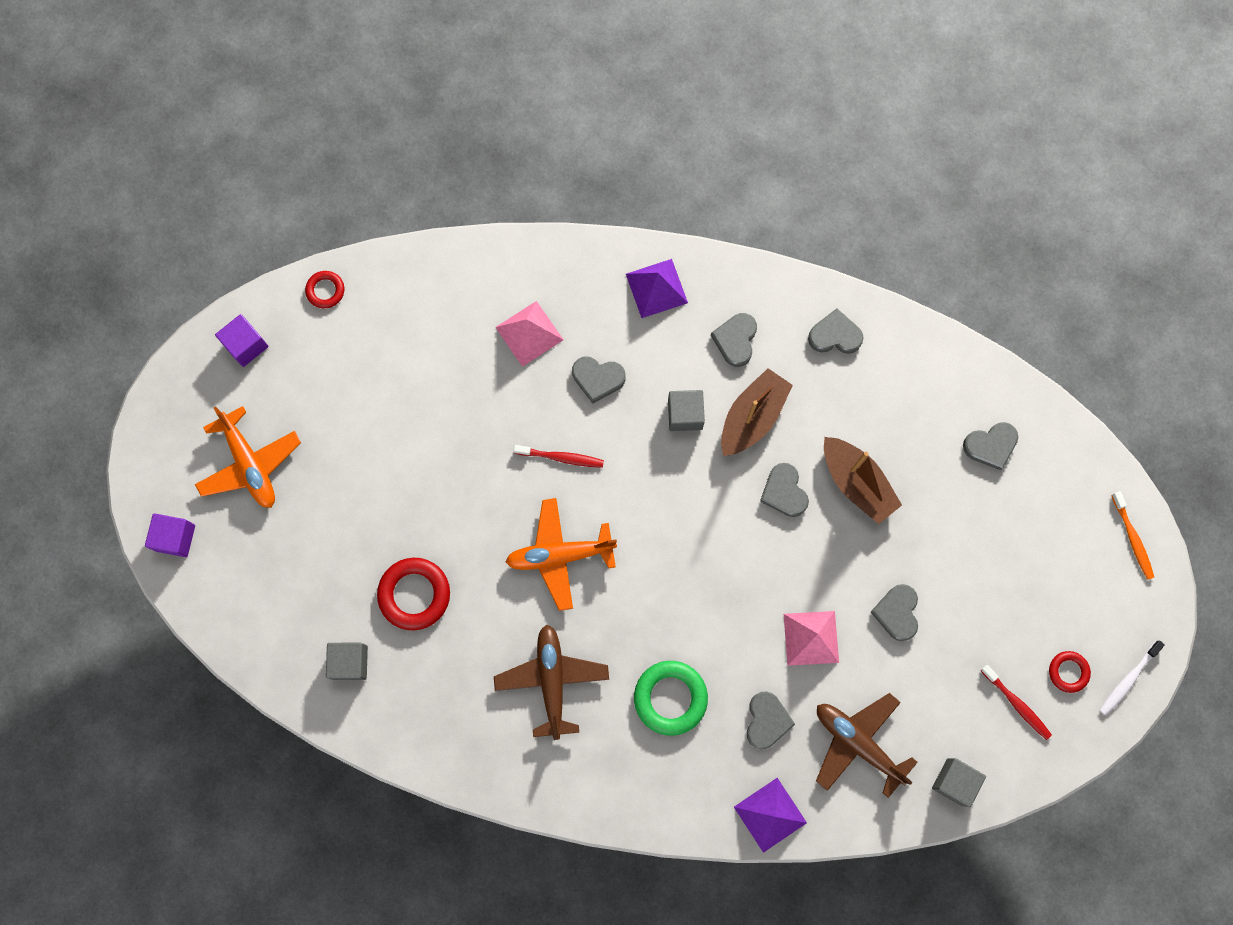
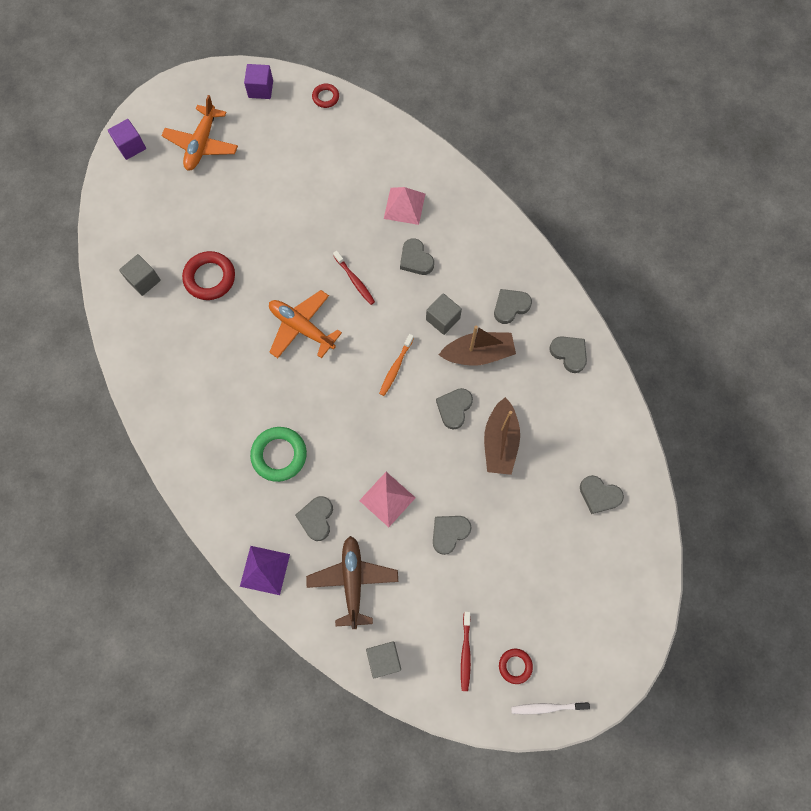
camera: 45 degrees right, 5 degrees down
brown plane [494,625,609,740] -> none
purple pyramid [626,259,688,318] -> none
grey heart [747,691,795,749] -> grey heart turned 135 degrees clockwise [295,496,333,541]
orange toothbrush [1111,491,1154,580] -> orange toothbrush moved to [379,334,414,396]

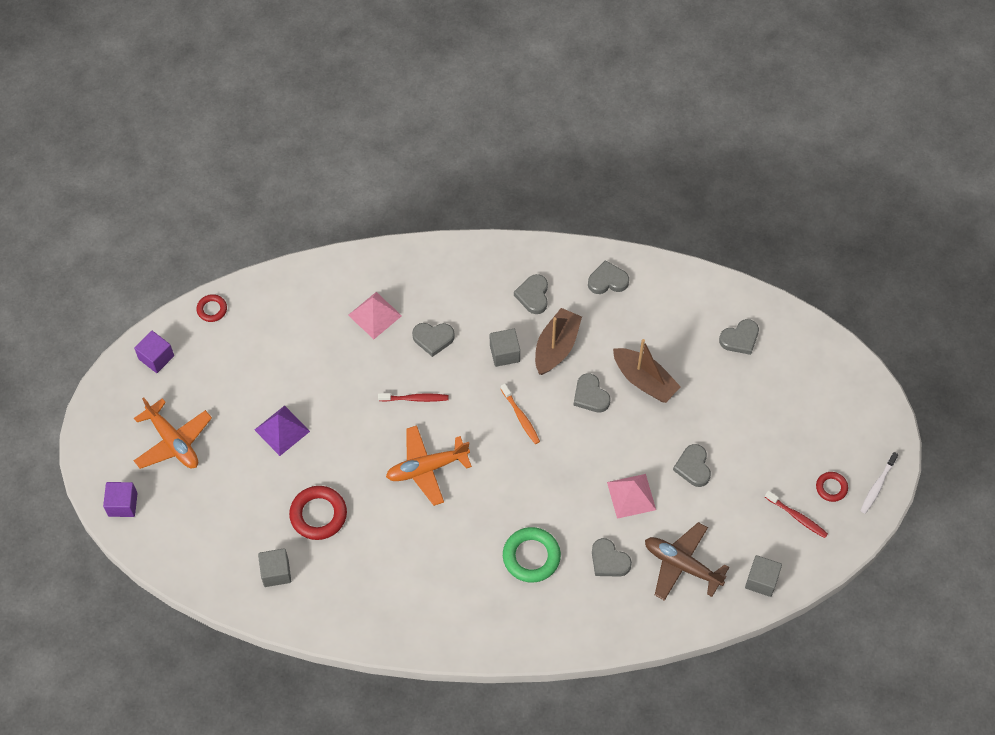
camera: 55 degrees left, 10 degrees down
purple pyramid [240,546,290,595] -> purple pyramid moved to [255,405,310,456]

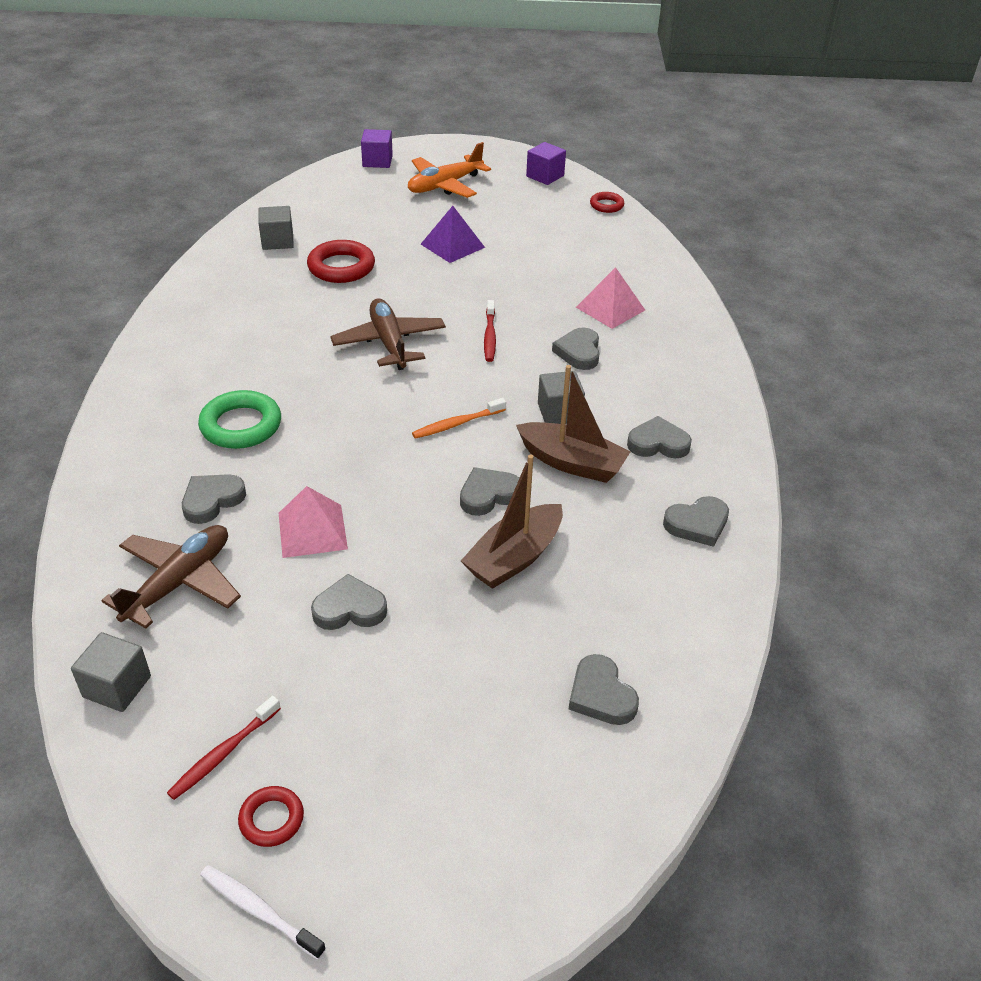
camera: 90 degrees right, 20 degrees down
orange plane [386,425,472,506] -> brown plane [330,299,446,370]
grey heart [588,260,629,294] -> grey heart turned 75 degrees clockwise [663,496,729,547]

